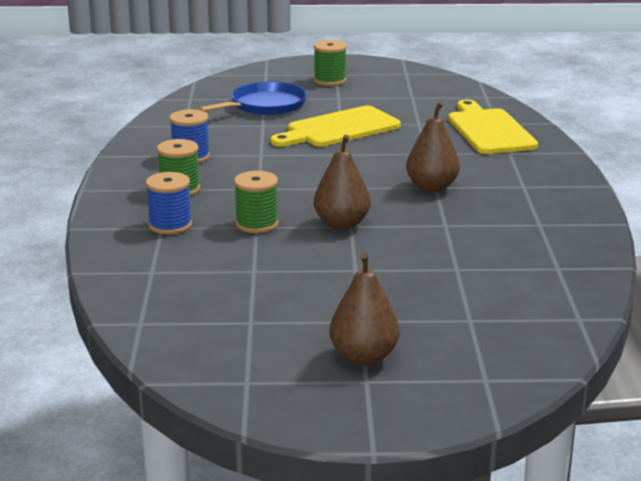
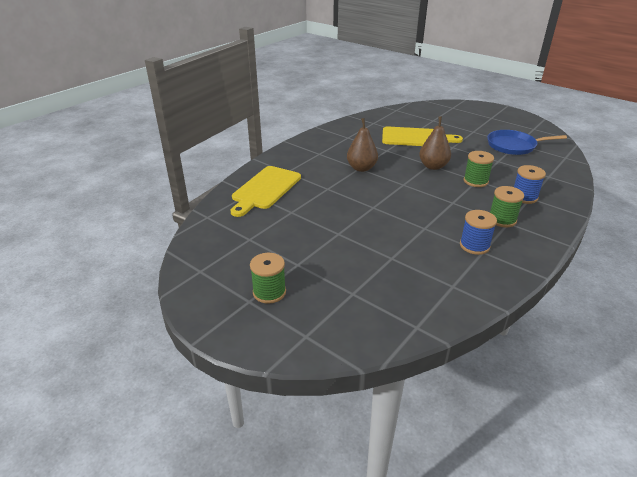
camera: 140 degrees left, 10 degrees up
blue pan [198,81,307,115] -> blue pan moved to [487,130,567,155]
yellow cutting board [271,106,401,147] -> yellow cutting board moved to [382,127,463,146]
brown pear [329,253,400,365] -> none

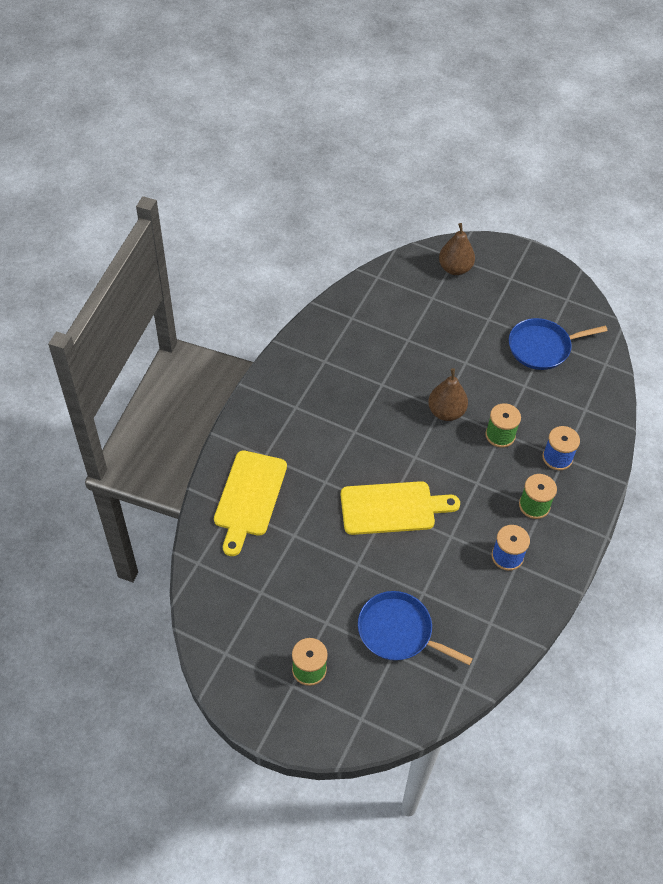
camera: 15 degrees left, 20 degrees up
brown pear [347,118,378,172] -> brown pear moved to [439,223,475,275]
yellow cutting board [382,127,463,146] -> yellow cutting board moved to [341,481,460,535]
none -> blue pan [358,591,473,665]

